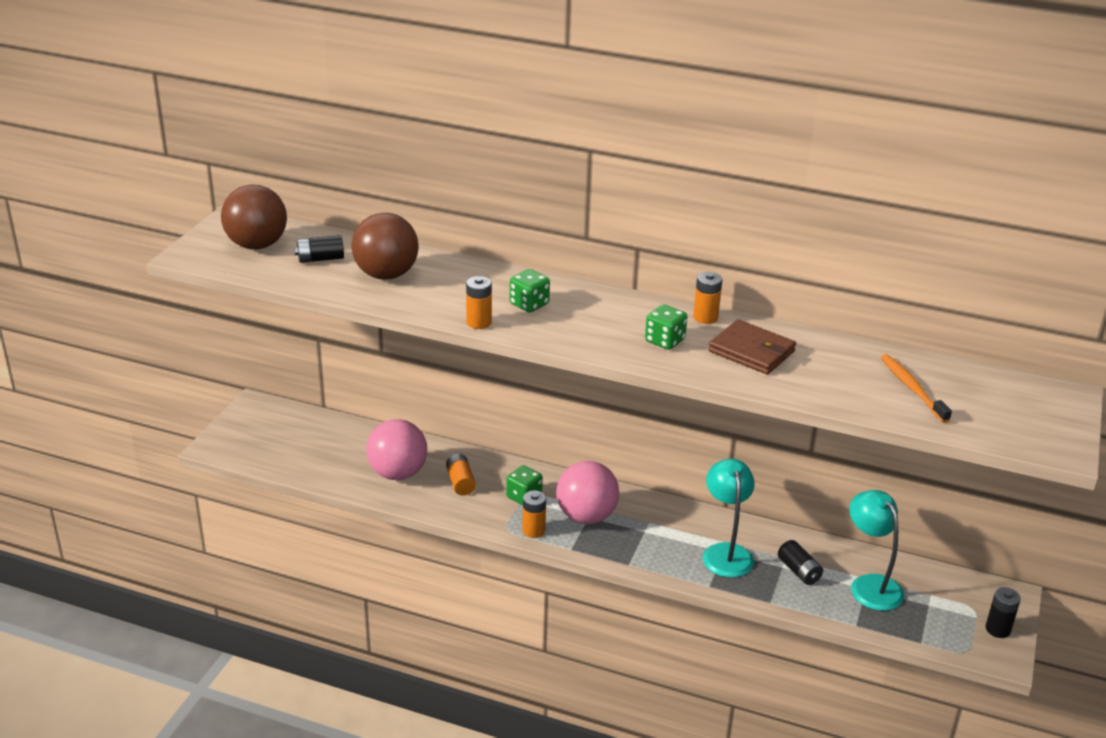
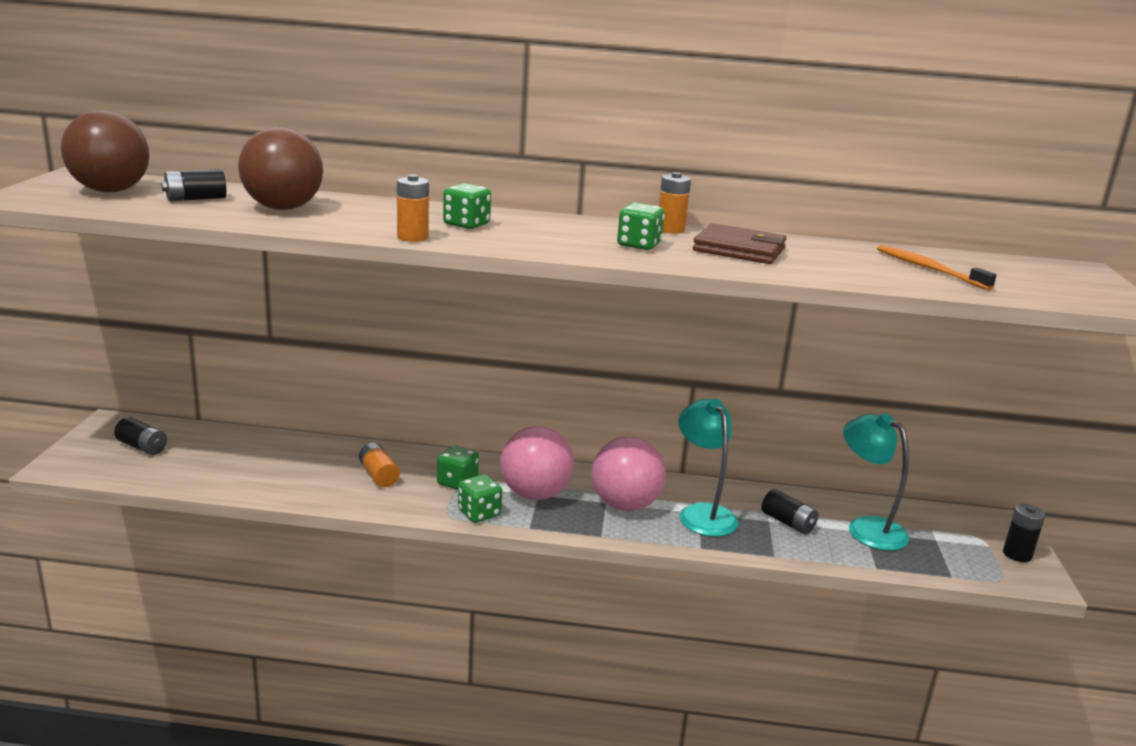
camera: 15 degrees left, 10 degrees down
pink ball [366,419,427,480] -> pink ball moved to [592,436,666,511]
orange battery [522,490,546,538] -> green dice [458,474,502,523]
none -> black battery [114,417,167,455]

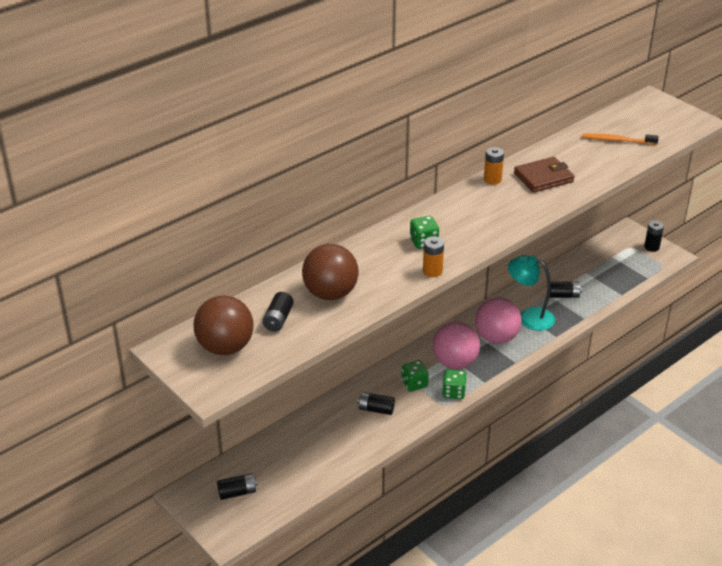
camera: 45 degrees left, 15 degrees up
orange battery [359,443,400,487] -> black battery [357,392,395,415]
green dice [617,203,664,250] -> none
turquoise lamp [843,413,909,551] -> none

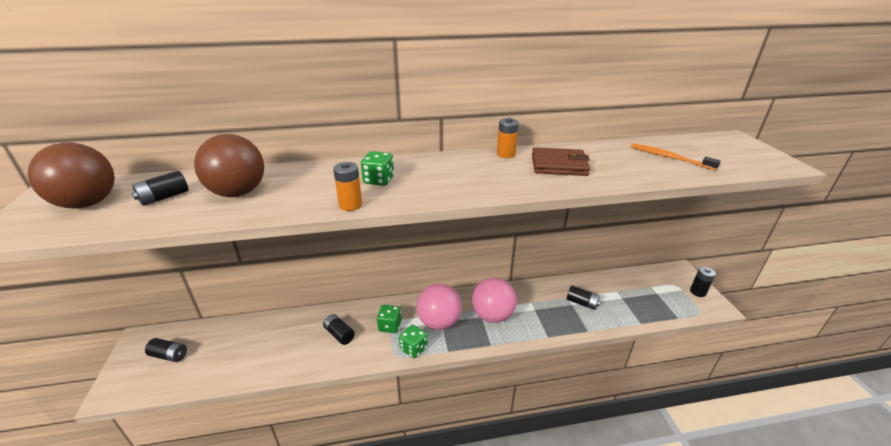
camera: 30 degrees right, 5 degrees down
turquoise lamp [508,255,555,331] -> none

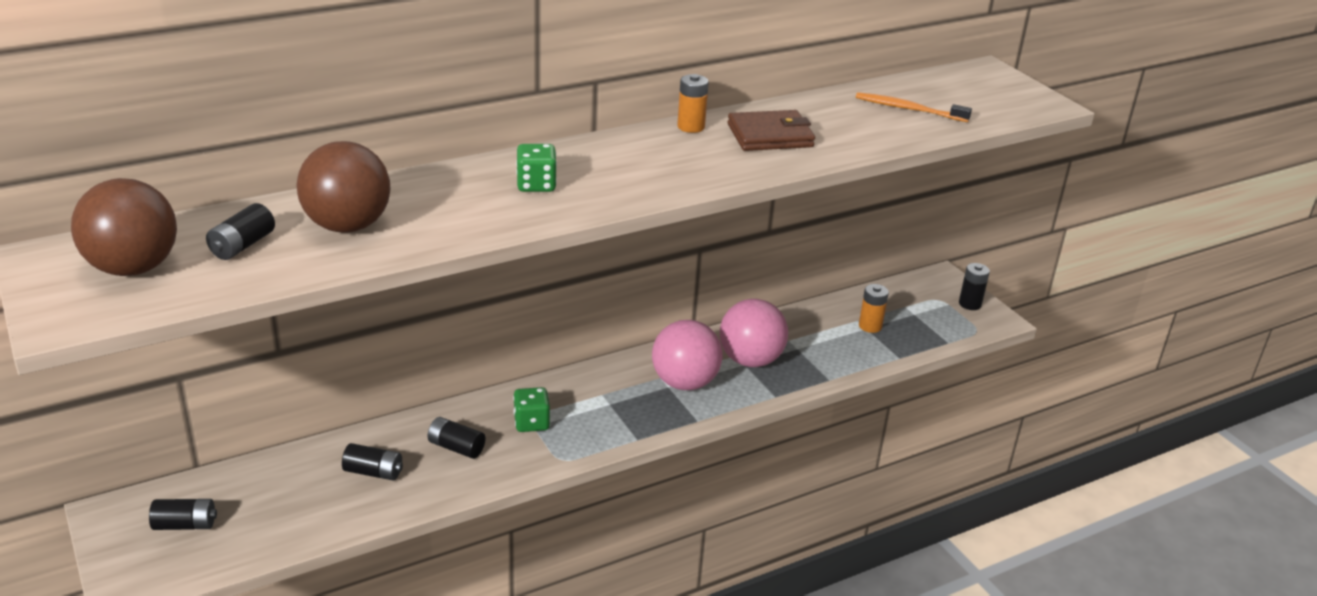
camera: 20 degrees left, 0 degrees up
orange battery [333,162,362,211] -> orange battery moved to [859,284,889,333]
green dice [399,325,428,358] -> none
pink ball [417,284,462,330] -> pink ball moved to [720,299,788,367]
black battery [567,286,601,310] -> black battery moved to [342,443,403,481]

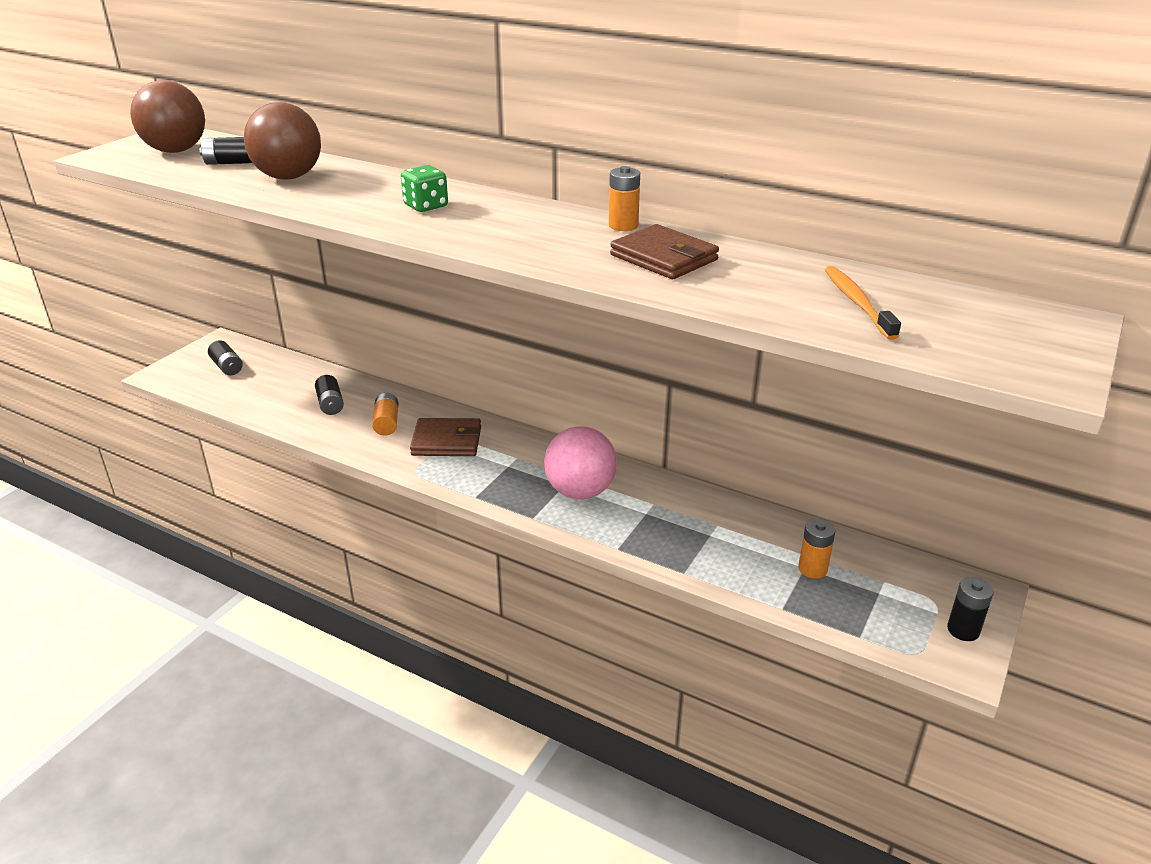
camera: 60 degrees right, 0 degrees up
black battery [428,417,485,459] -> orange battery [372,393,399,436]
green dice [513,387,550,432] -> brown wallet [410,418,481,456]
pink ball [720,299,788,367] -> none

